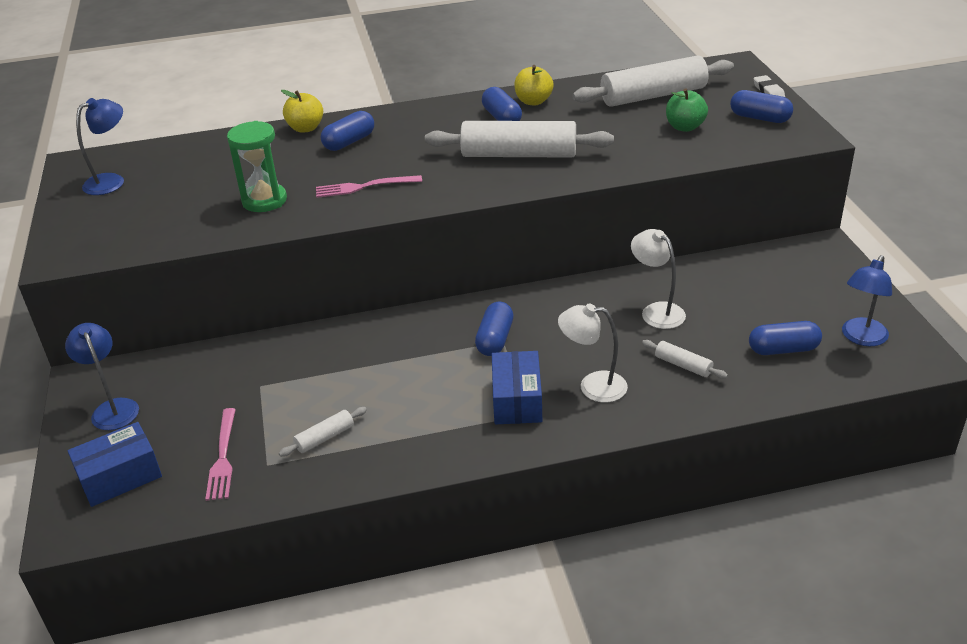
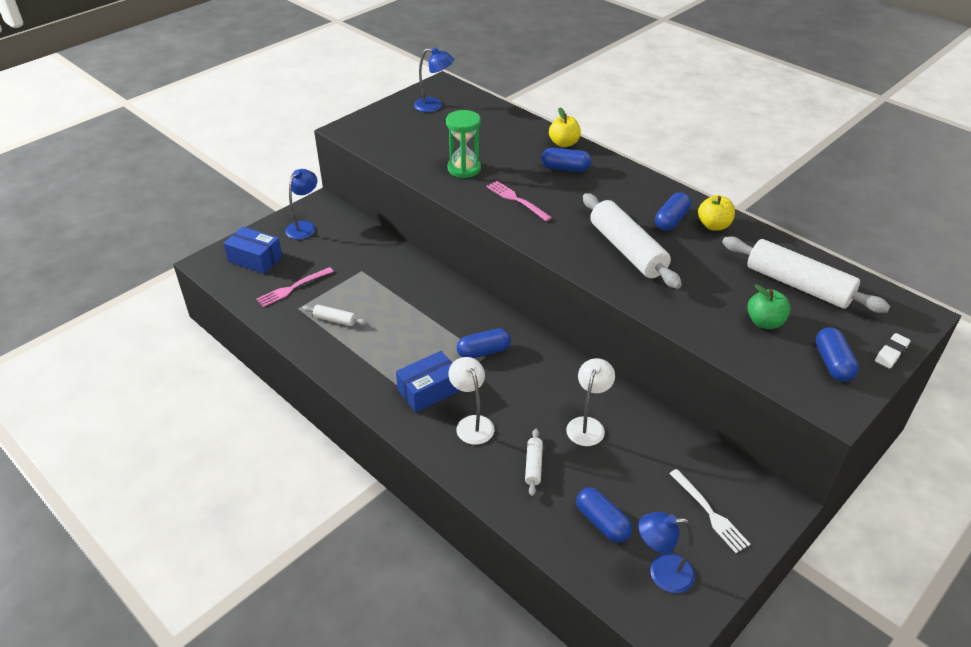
camera: 55 degrees right, 5 degrees up
none -> white fork [669,469,750,553]

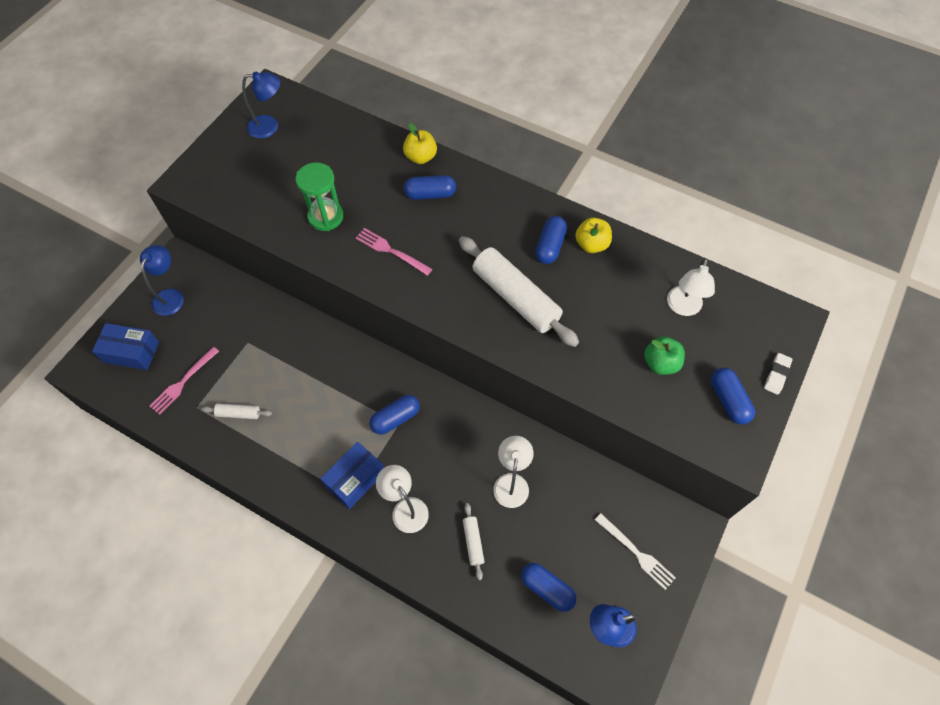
camera: 15 degrees left, 20 degrees up
white rolling pin [722,236,890,313] -> white lamp [667,258,715,316]

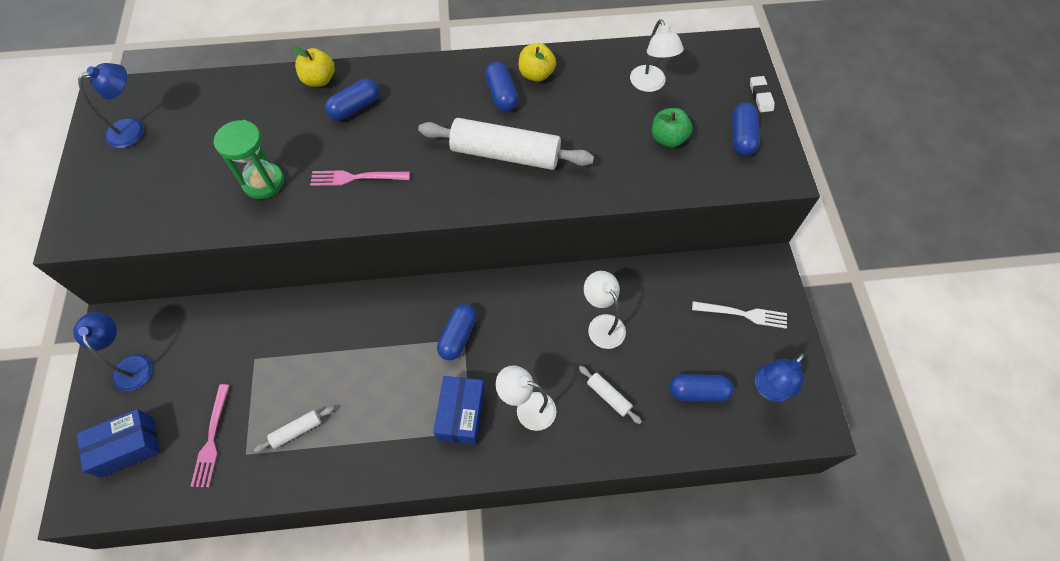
camera: 35 degrees left, 0 degrees up
blue capsule [711,368,755,424] -> blue capsule turned 60 degrees clockwise [732,103,760,156]

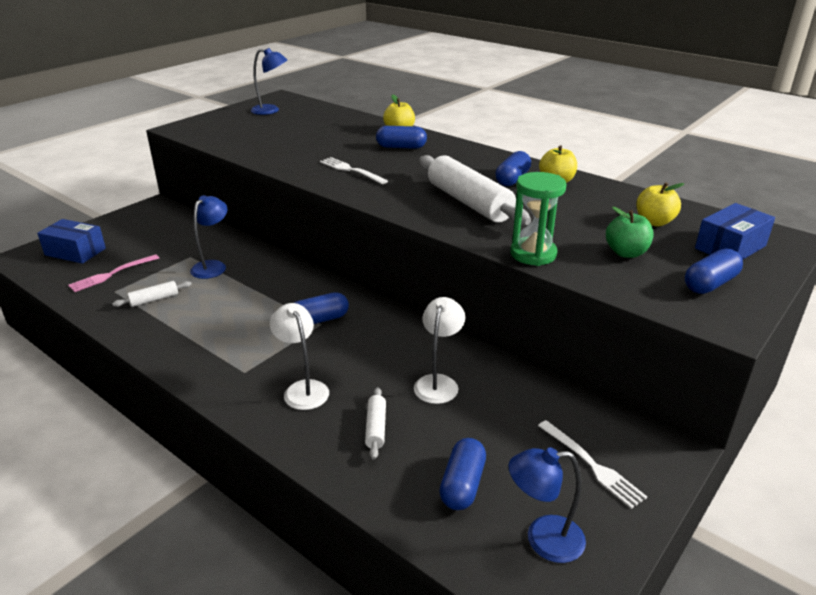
camera: 45 degrees right, 30 degrees down
blue lamp [73,312,152,391] -> blue lamp moved to [190,195,227,279]
green hourglass [213,120,284,199] -> green hourglass moved to [510,172,567,266]
white rolling pin [254,407,334,452] -> white rolling pin turned 45 degrees counterclockwise [112,281,192,307]
pink fork [310,170,410,186] -> white fork [320,157,388,184]
blue box [433,376,485,445] -> blue box moved to [695,203,775,260]
white lamp [630,19,684,92] -> yellow apple [637,182,684,227]
blue capsule [669,374,734,402] -> blue capsule turned 60 degrees clockwise [439,438,486,510]
white eraser [750,76,775,112] -> none

